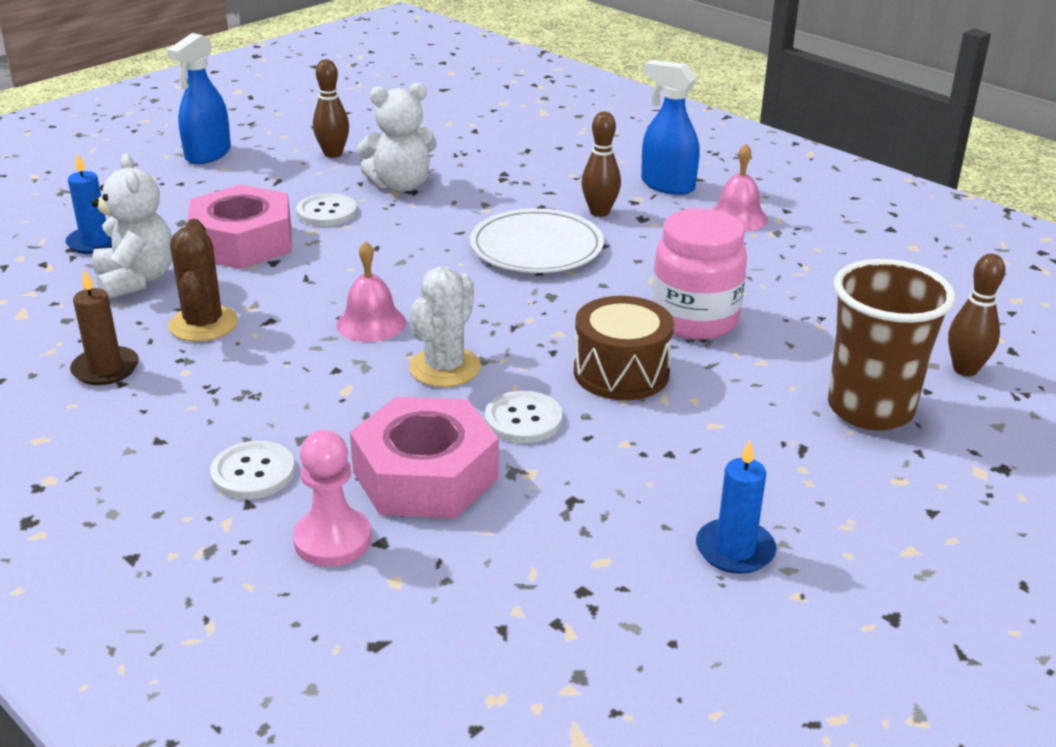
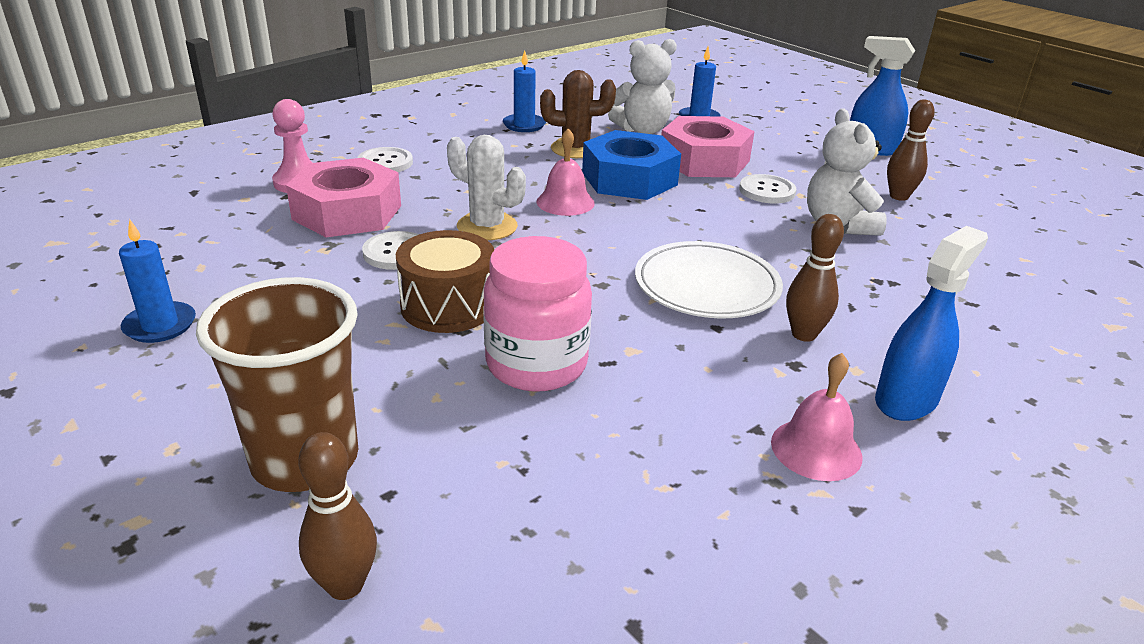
camera: 95 degrees right, 0 degrees up
brown candle [70,269,139,385] -> blue candle [503,50,546,132]
none -> blue nut [582,130,681,200]

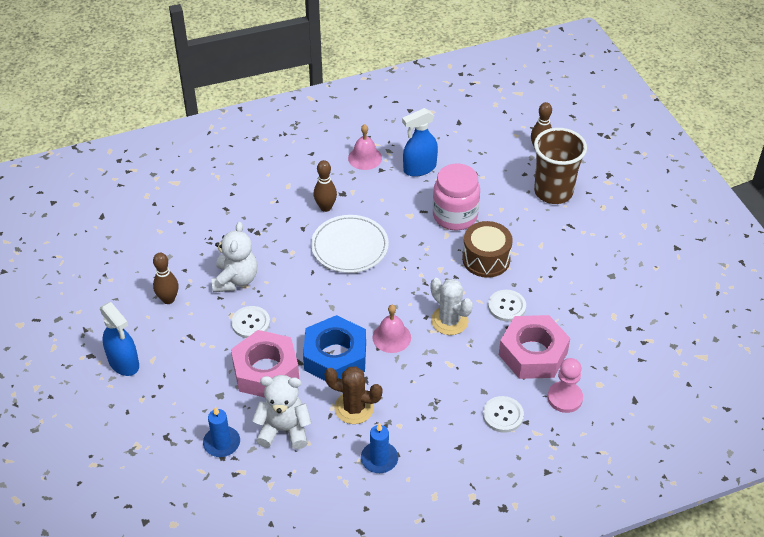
camera: 160 degrees left, 15 degrees up
blue candle [119,219,196,343] -> none
blue spray bottle [875,226,988,421] -> blue spray bottle moved to [402,108,438,177]

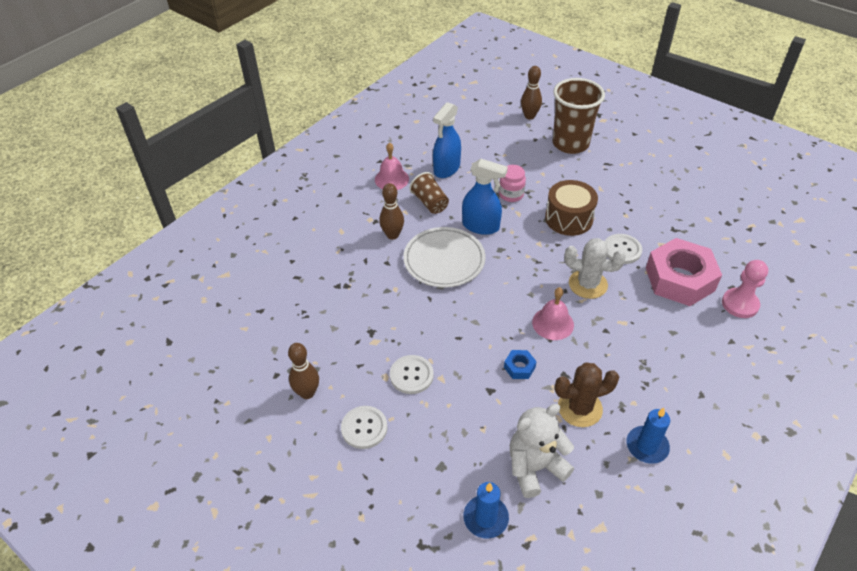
camera: 30 degrees left, 0 degrees up
blue spray bottle [100,302,139,376] -> blue spray bottle moved to [462,159,508,235]
white teddy bear [212,222,258,292] -> none
pink nut [231,330,299,398] -> none
blue nut [303,315,366,381] -> blue nut [504,350,537,379], size x0.41
pink jar [433,164,480,230] -> pink jar [499,165,526,202], size x0.56
white button [483,396,524,433] -> white button moved to [341,406,388,449]
none -> brown cup [409,172,449,214]

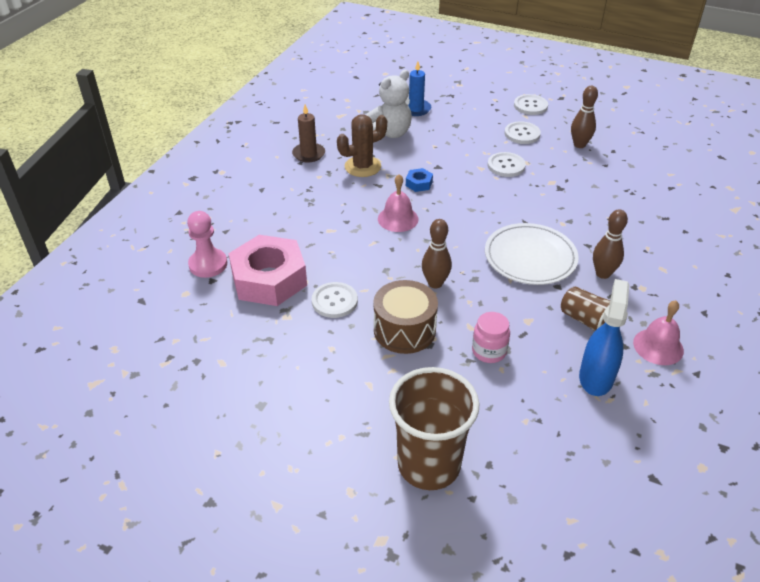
camera: 165 degrees right, 5 degrees down
blue spray bottle [462,159,508,235] -> none
brown bowling pin [521,66,542,120] -> brown bowling pin moved to [422,219,452,288]
white cactus [564,238,626,299] -> none
blue candle [626,408,670,464] -> brown candle [292,104,325,162]
none -> white button [514,94,548,115]

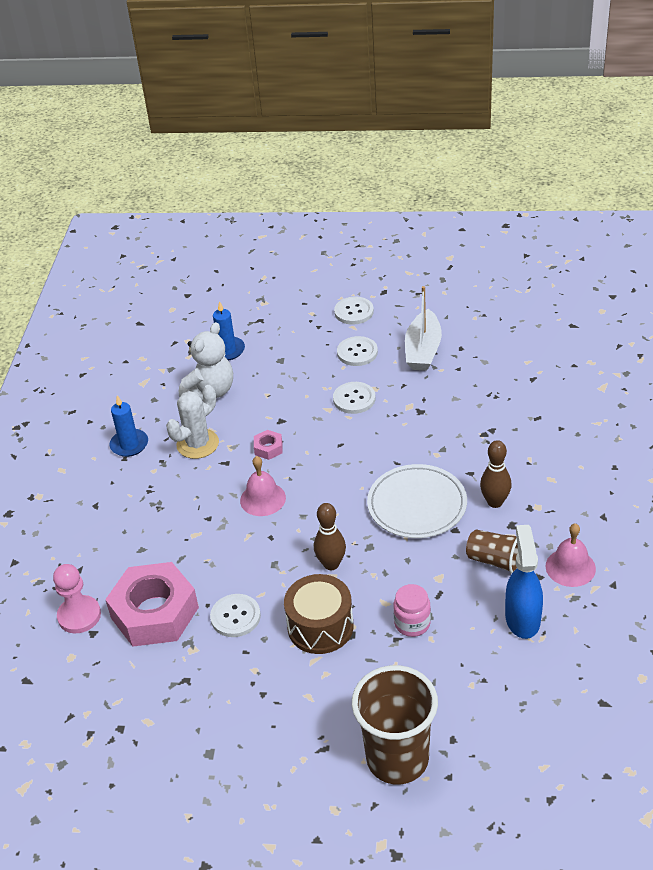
camera: 15 degrees left, 0 degrees up
brown candle [292,104,325,162] -> blue candle [110,395,148,457]
brown cactus [337,114,387,177] -> white cactus [166,385,219,459]
blue nut [406,168,433,192] -> pink nut [254,430,283,460]
brown bowling pin [571,86,598,148] -> white boat [405,286,442,371]

